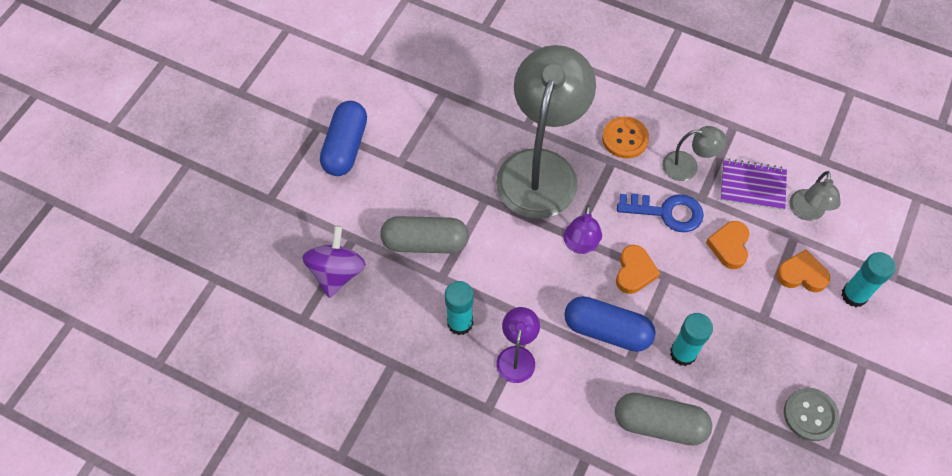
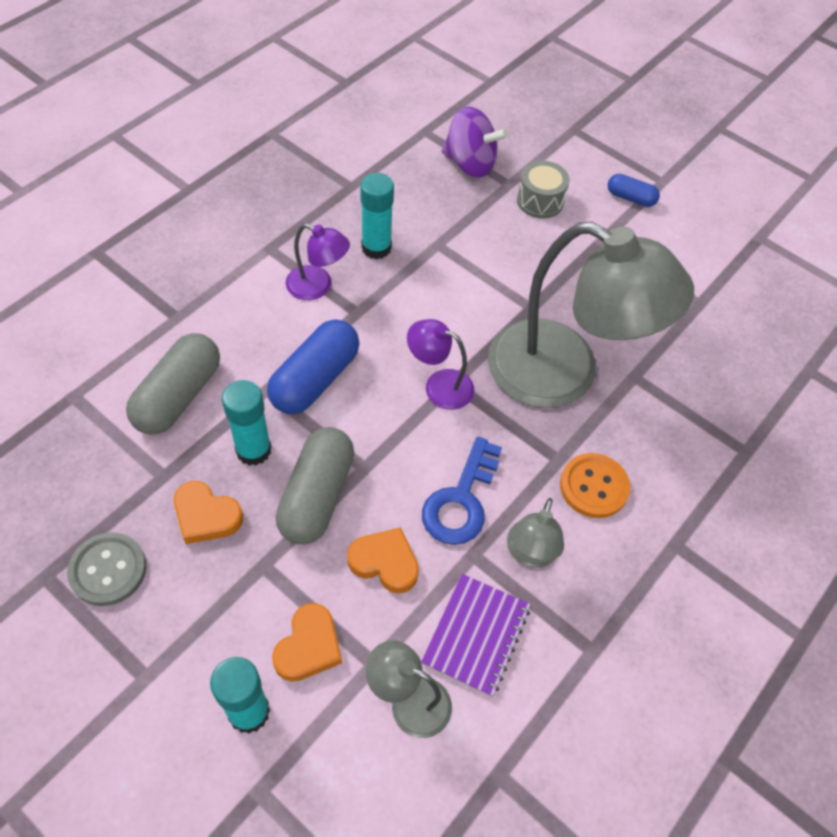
camera: 100 degrees right, 5 degrees down
blue capsule [320,101,367,176] -> blue capsule [608,174,660,207], size x0.54
grey capsule [380,216,469,253] -> grey capsule moved to [276,427,354,544]
orange heart [616,245,660,294] -> orange heart moved to [174,481,243,544]
none -> grey drum [517,161,570,219]

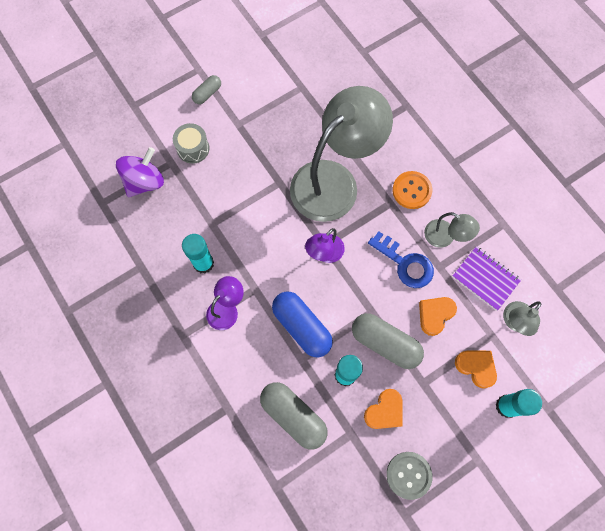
camera: 70 degrees left, 15 degrees up
blue capsule [608,174,660,207] -> grey capsule [192,75,221,104]

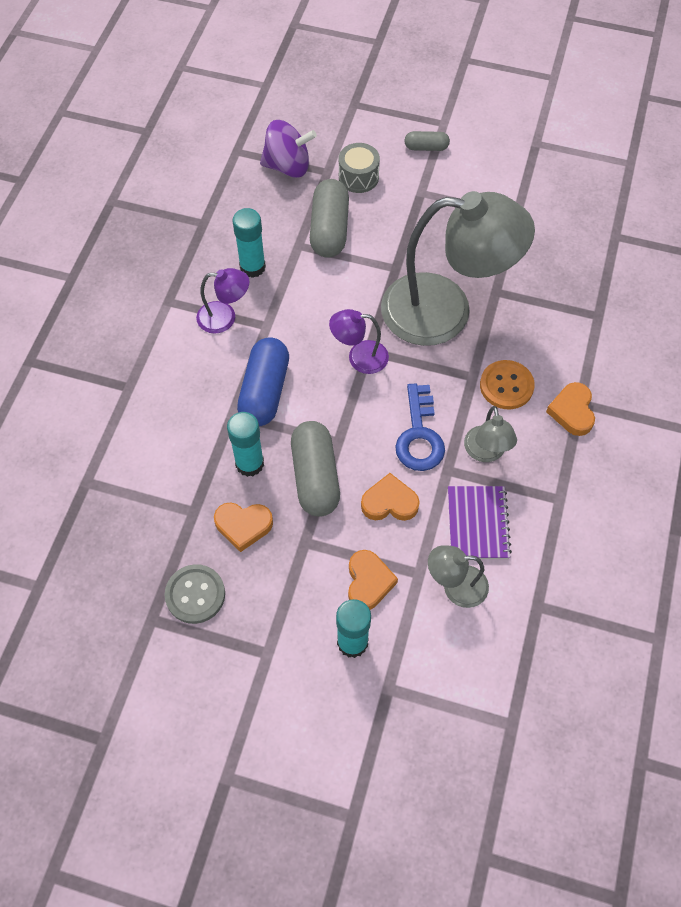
camera: 50 degrees right, 10 degrees down
grey capsule [260,382,328,450] -> grey capsule moved to [310,179,349,258]
none -> orange heart [546,382,595,436]

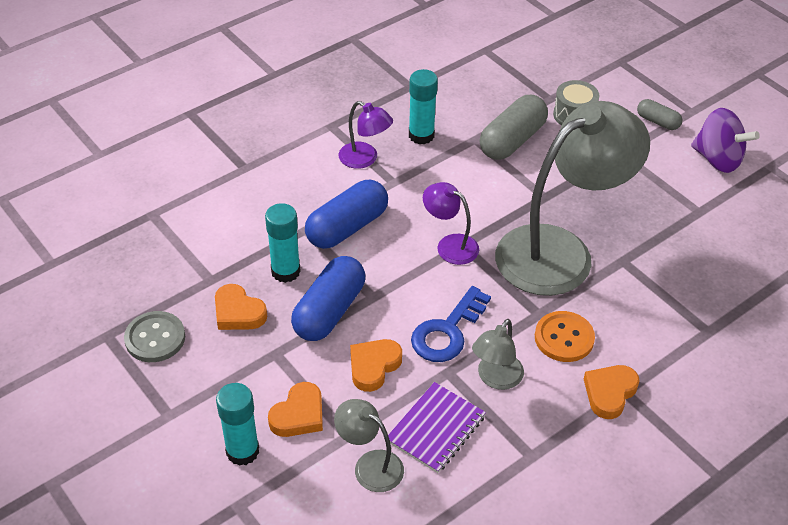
camera: 35 degrees right, 15 degrees down
purple spinning top [260,120,317,178] -> purple spinning top moved to [691,108,760,173]
grey capsule [291,421,340,517] -> blue capsule [291,256,365,341]
orange heart [361,473,420,521] -> orange heart turned 90 degrees counterclockwise [350,339,402,392]
grey lamp [381,191,535,346] -> grey lamp turned 75 degrees counterclockwise [495,101,650,296]

